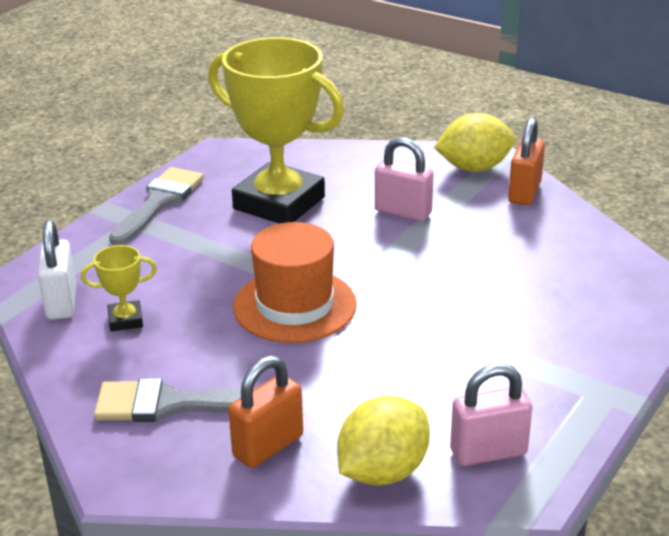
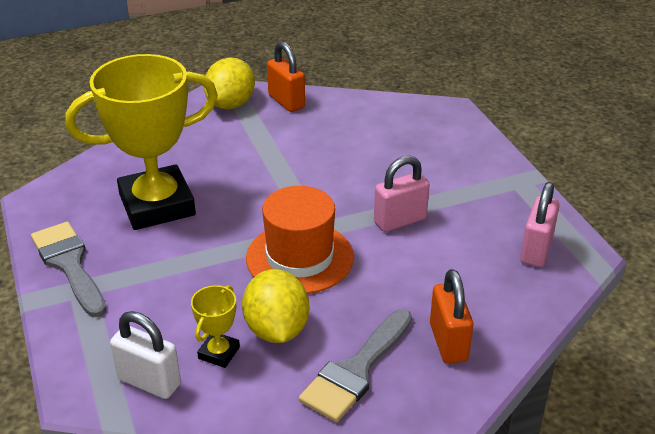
camera: 55 degrees left, 5 degrees up
yellow lemon [337,396,430,486] -> yellow lemon moved to [242,269,309,343]
pink padlock [375,137,434,222] -> pink padlock moved to [374,156,430,232]

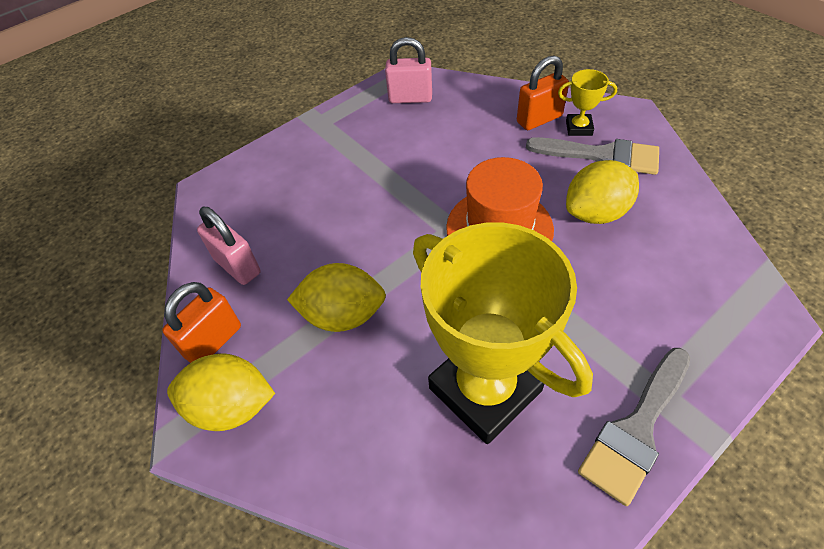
camera: 105 degrees left, 15 degrees up
white padlock [110,311,181,399] -> none
yellow trophy [191,285,240,368] -> yellow trophy moved to [558,69,617,136]
pink padlock [374,156,430,232] -> pink padlock moved to [197,207,261,285]
none -> yellow lemon [287,263,386,332]

